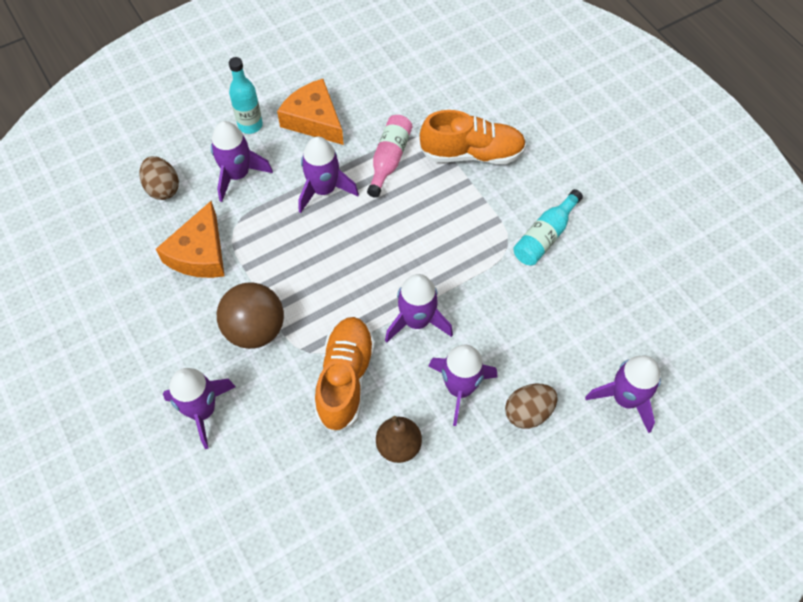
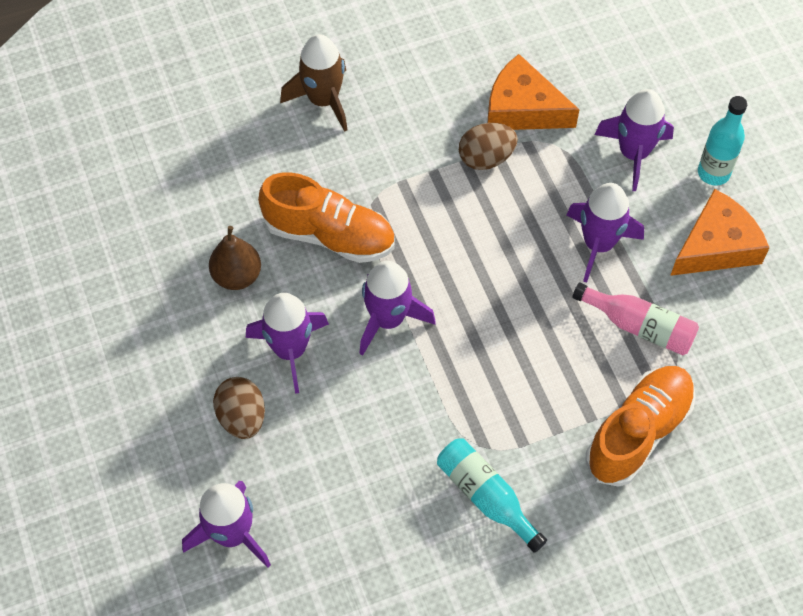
camera: 100 degrees right, 0 degrees up
brown egg [140,156,179,200] -> brown egg moved to [459,123,518,170]
purple rocket [163,368,236,449] -> brown rocket [280,34,348,132]
brown ball [217,282,284,349] -> none
orange shoe [420,110,526,164] -> orange shoe turned 150 degrees counterclockwise [586,366,696,487]

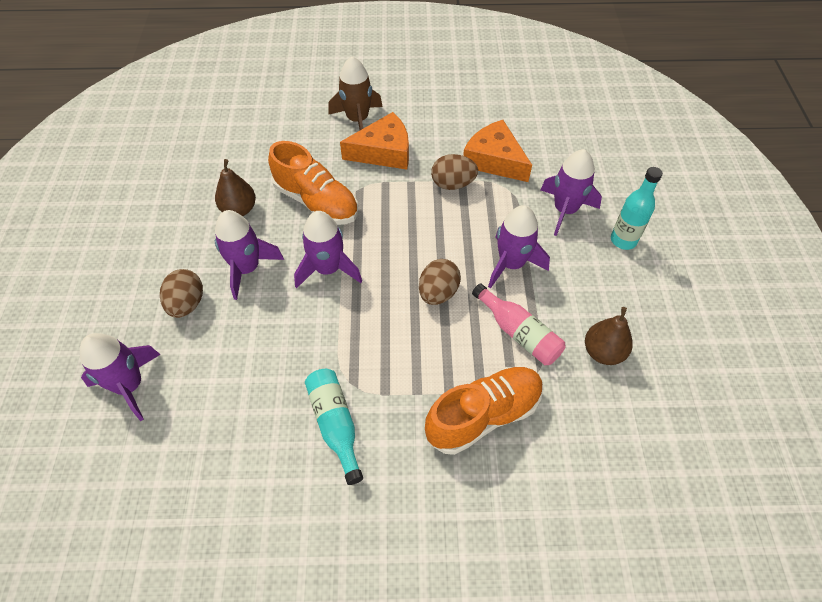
camera: 20 degrees right, 5 degrees down
orange cheese [670,189,770,276] -> orange cheese moved to [340,112,409,169]
none -> brown egg [419,259,461,305]
none -> brown pear [585,307,633,365]

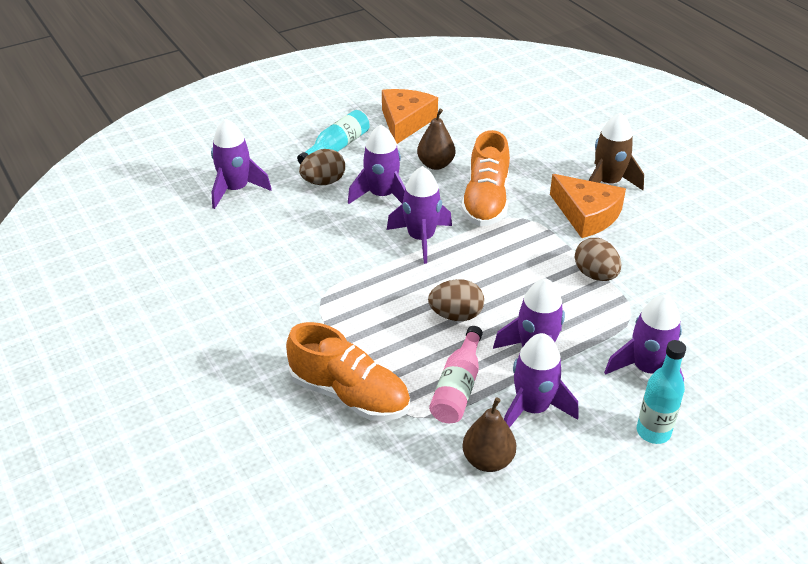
camera: 60 degrees right, 15 degrees down
turquoise bottle [305,369,363,485] -> turquoise bottle moved to [297,110,370,164]
orange cheese [463,120,532,182] -> orange cheese moved to [382,89,438,144]
none -> purple rocket [504,333,579,428]

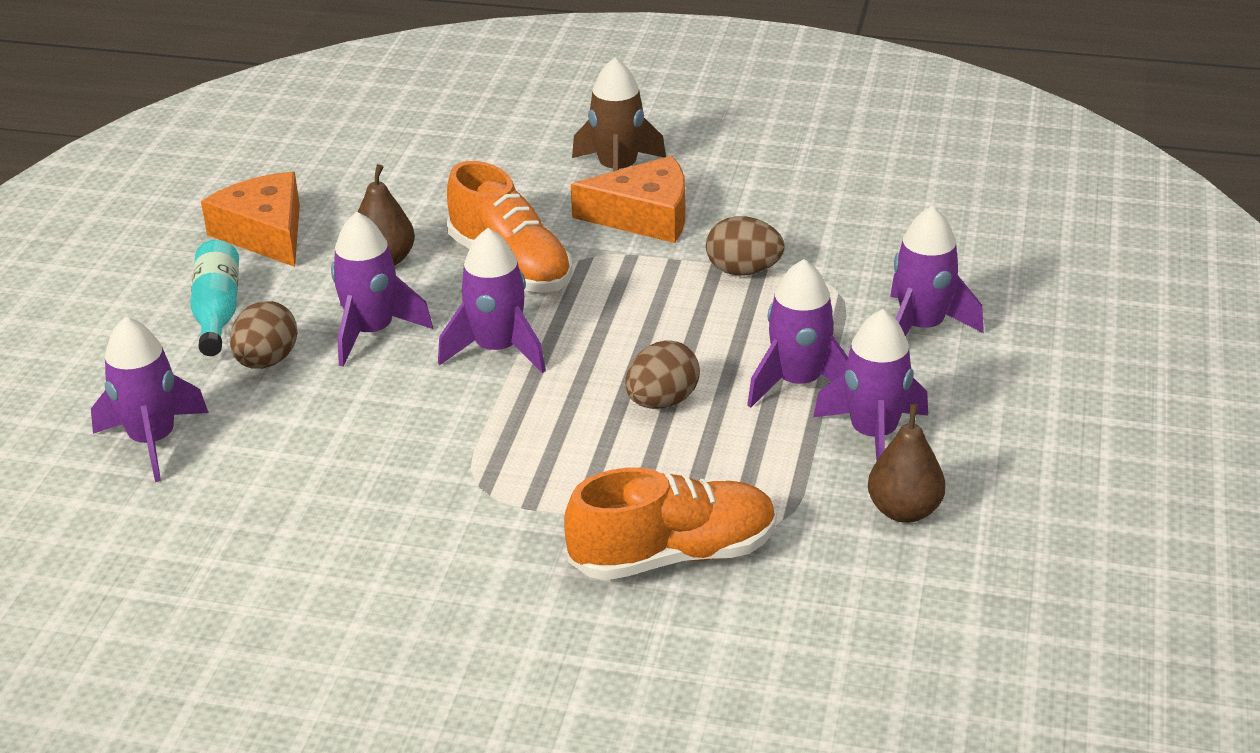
camera: 45 degrees left, 5 degrees down
pink bottle [429,326,483,423] -> none
turquoise bottle [637,340,686,444] -> none

